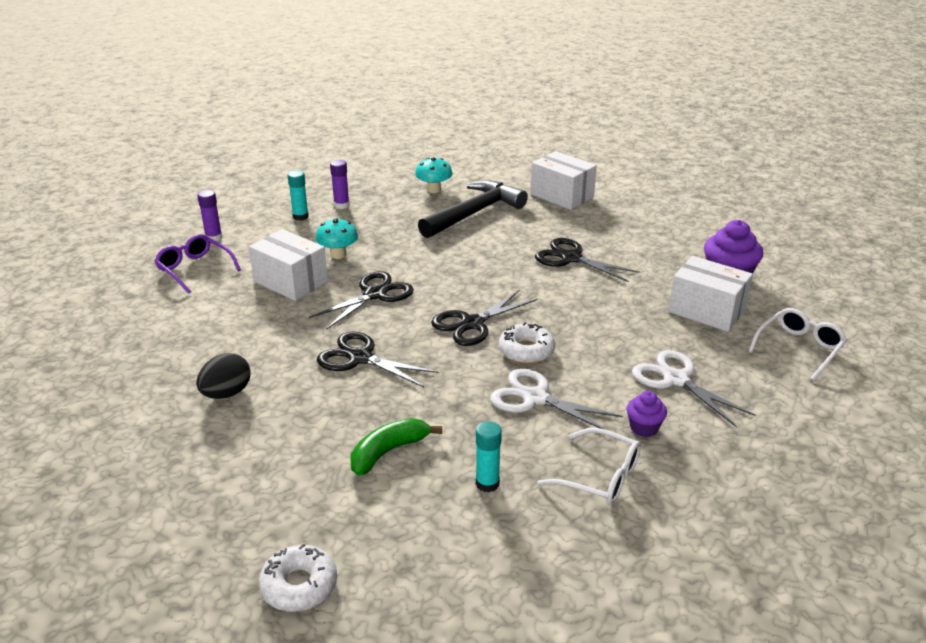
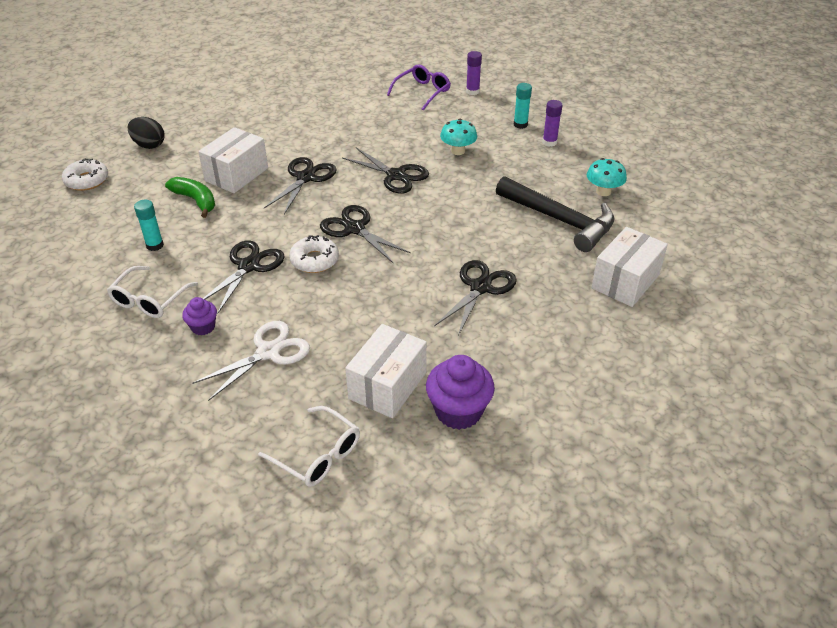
camera: 85 degrees right, 10 degrees up
black egg [196,353,251,399] -> black egg moved to [128,117,164,149]
white box [249,229,328,301] -> white box moved to [198,127,268,193]
white scissors [490,368,623,430] -> black scissors [203,240,285,314]

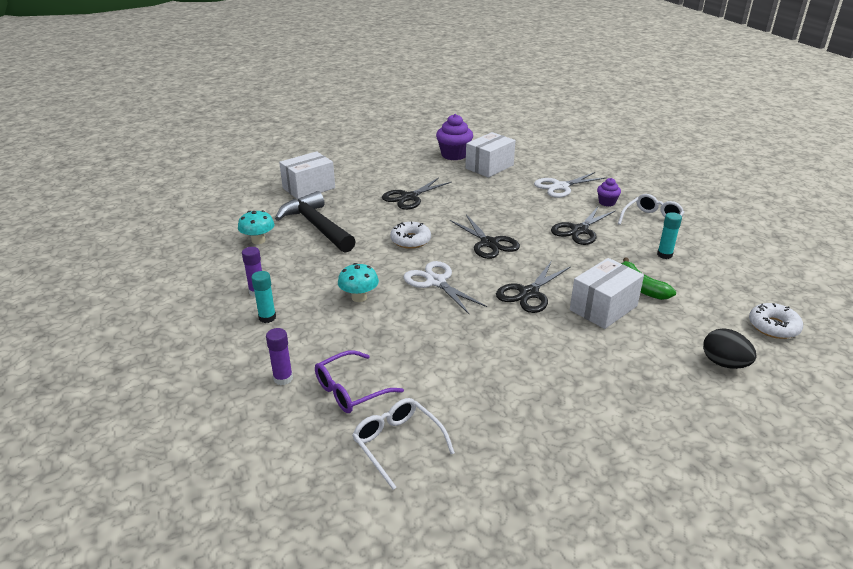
camera: 165 degrees left, 10 degrees down
white glasses [258,406,360,487] -> white glasses moved to [352,398,455,490]
white donut [289,235,339,273] -> white donut moved to [390,221,431,249]
black scissors [342,148,429,194] -> white scissors [403,261,487,314]

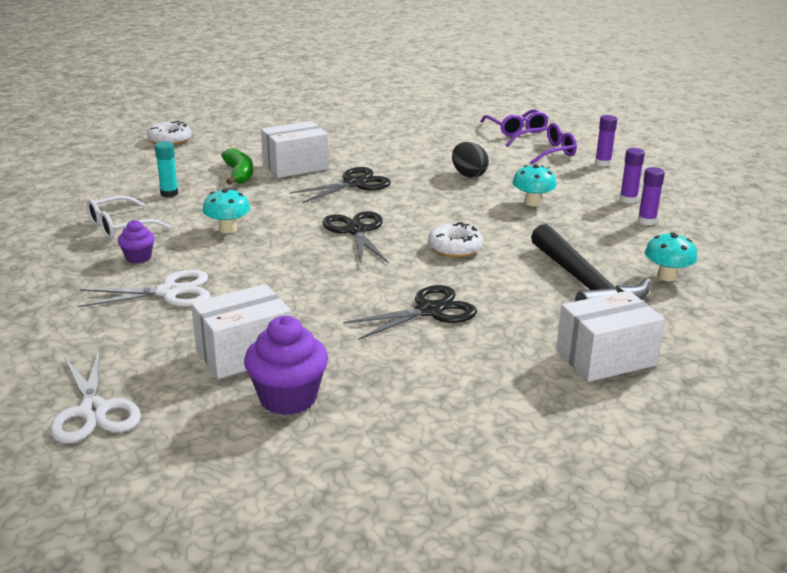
camera: 165 degrees left, 5 degrees down
turquoise glue stick [251,271,276,323] -> purple glue stick [620,148,645,204]
white glasses [352,398,455,490] -> purple glasses [480,109,549,136]
white scissors [403,261,487,314] -> white scissors moved to [50,350,141,444]
black scissors [551,207,616,245] -> turquoise mushroom [203,188,250,233]
black egg [703,328,757,369] -> black egg moved to [452,142,489,178]

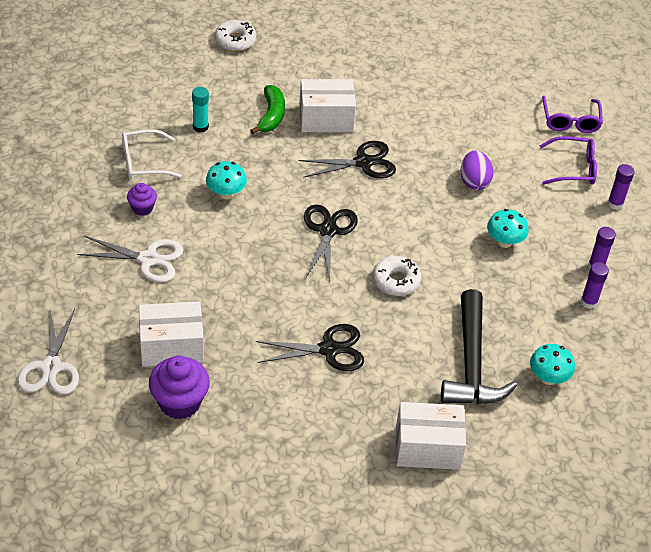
camera: 20 degrees right, 20 degrees up
black egg [452,142,489,178] -> purple egg [461,150,494,190]

